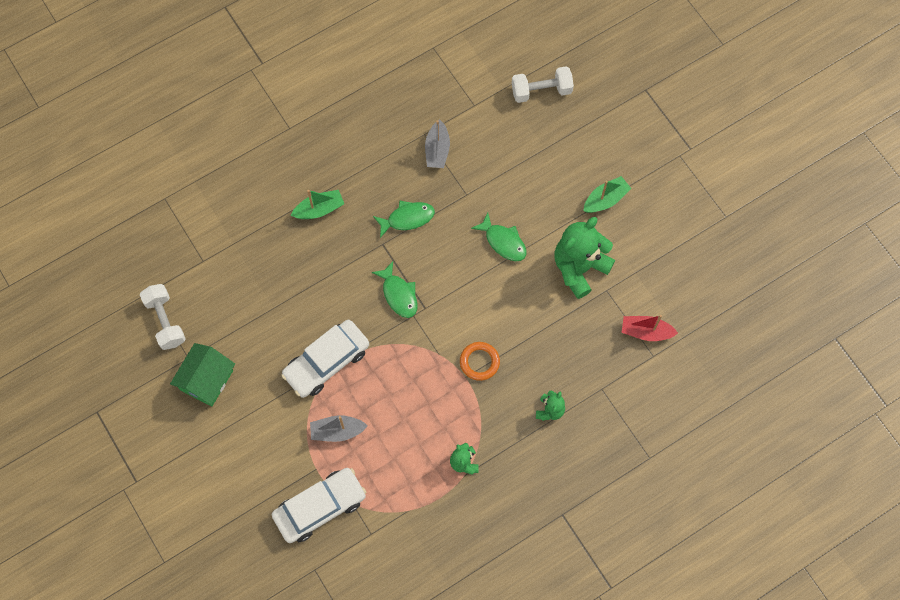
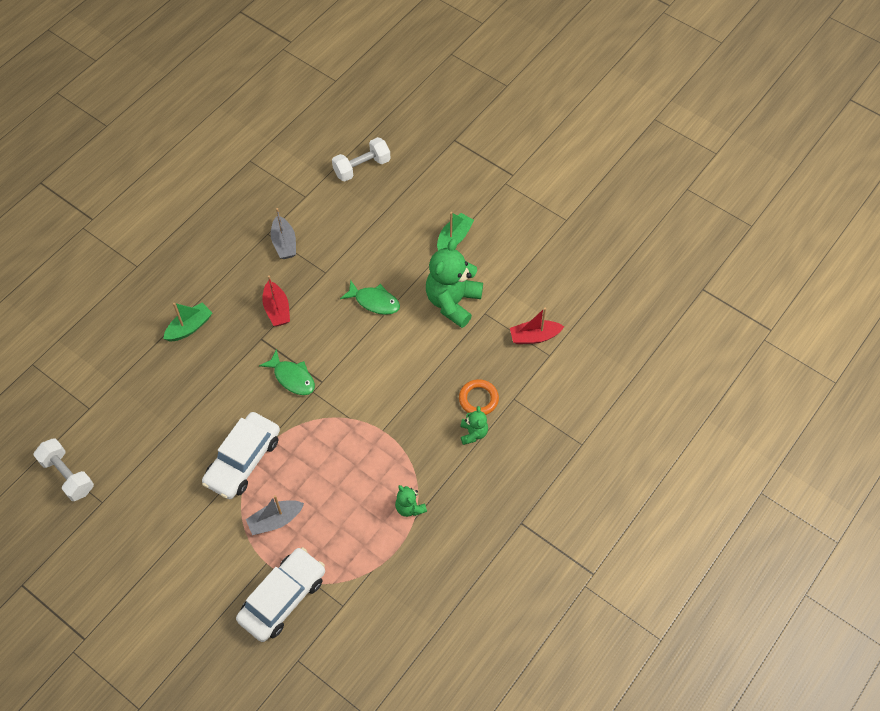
camera: 20 degrees left, 10 degrees down
green house [170,343,235,407] -> none
green fish [373,201,435,238] -> red boat [262,275,290,326]
orange ring [460,342,500,381] -> orange ring moved to [459,379,499,415]

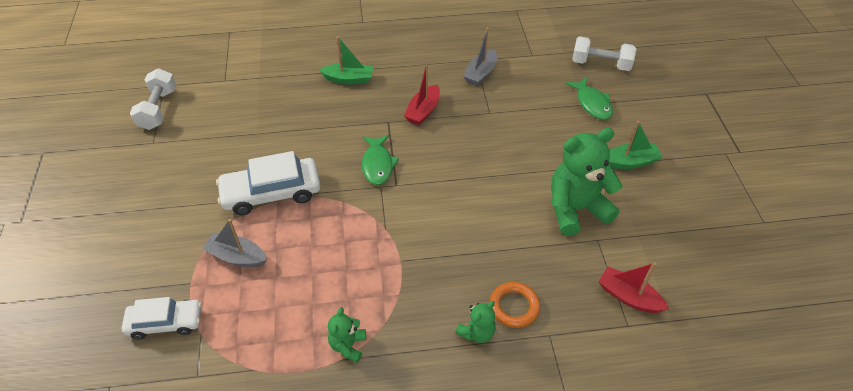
camera: 45 degrees right, 10 degrees down
white car [236,547,325,642] -> white car [122,297,202,340], size x0.65
green fish [340,280,400,315] -> green fish moved to [566,77,613,120]

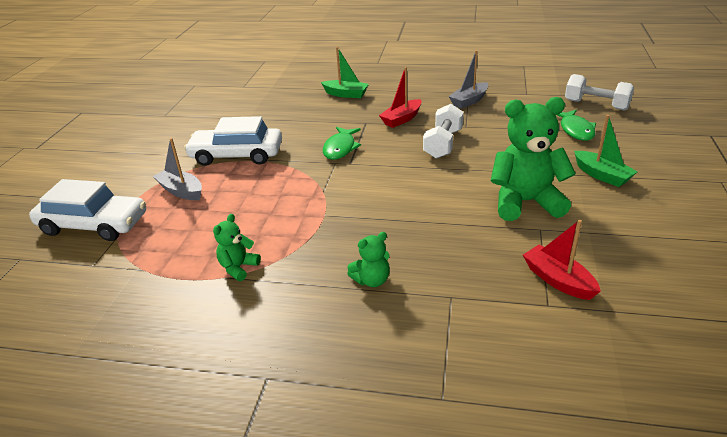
camera: 20 degrees right, 15 degrees down
white car [122,297,202,340] -> white car [29,179,146,241], size x1.53
white dumbbell [130,68,177,130] -> white dumbbell moved to [423,104,464,159]
orange ring [490,282,540,328] -> none
green boat [609,121,662,169] -> green boat turned 45 degrees clockwise [574,115,637,187]

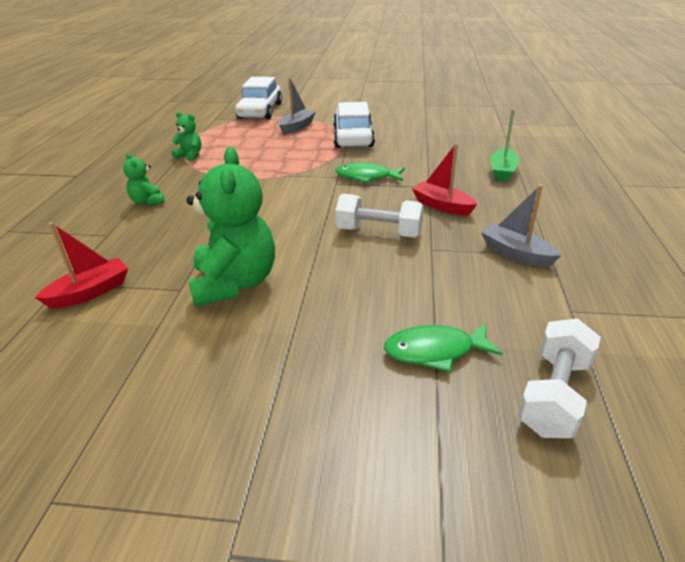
camera: 85 degrees right, 0 degrees up
green boat [574,115,637,187] -> none

